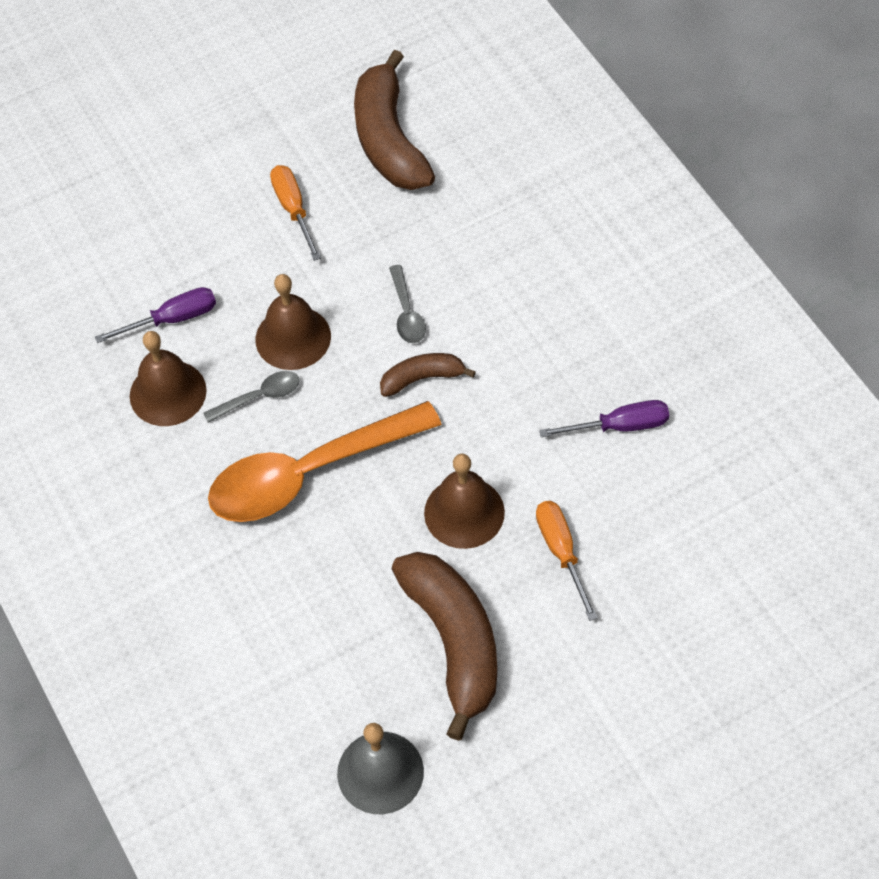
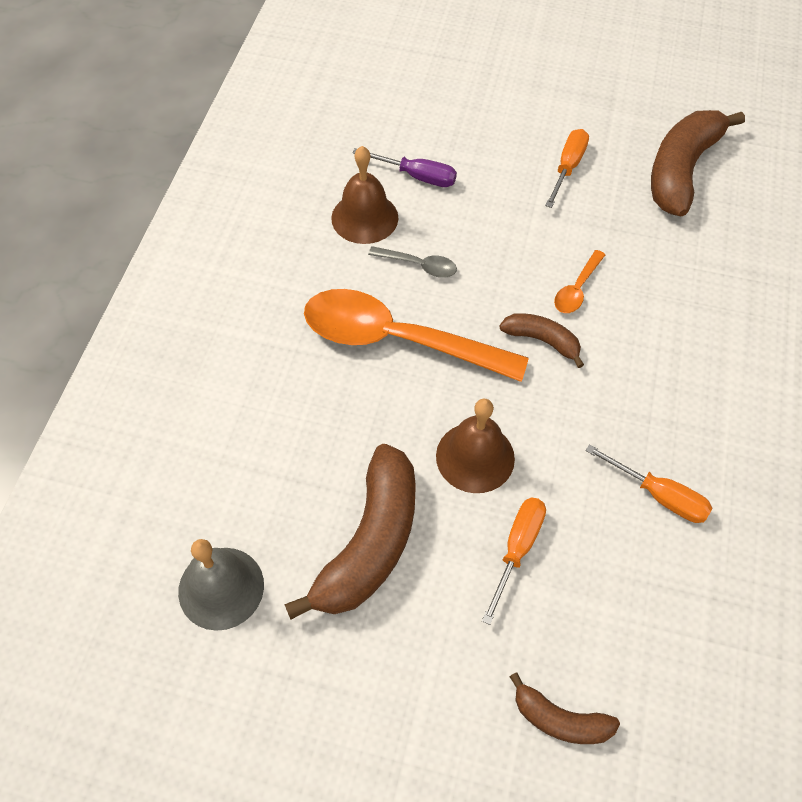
camera: 40 degrees right, 0 degrees up
brown bell [256,274,331,370] -> none
grey spoon [389,265,426,343] -> orange spoon [554,250,605,313]
purple screwdriver [539,400,669,437] -> orange screwdriver [585,444,712,523]
none -> brown banana [510,672,620,744]

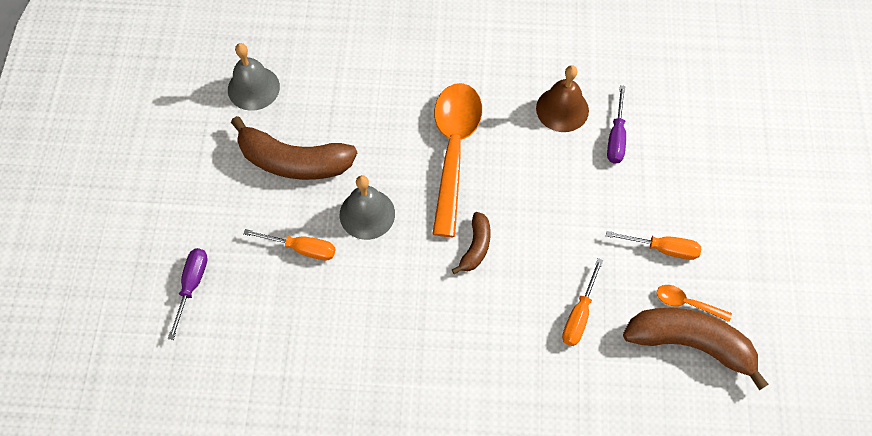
camera: 80 degrees right, 5 degrees up
grey spoon [368,246,457,278] -> none
brown bell [436,399,515,493] -> grey bell [340,175,395,240]
brown banana [510,672,620,744] -> purple screwdriver [168,248,208,340]
orange spoon [554,250,605,313] -> orange spoon moved to [657,285,732,322]
orange screwdriver [585,444,712,523] -> orange screwdriver moved to [562,258,603,346]

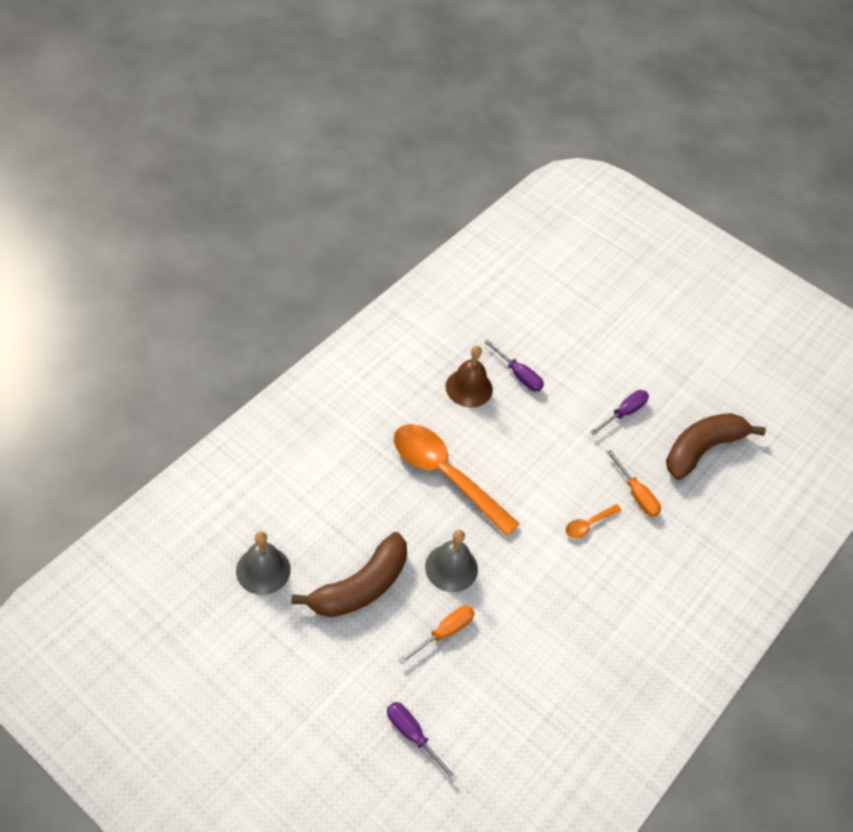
camera: 60 degrees left, 10 degrees down
brown banana [452,212,491,274] -> none
orange screwdriver [606,231,701,260] -> purple screwdriver [590,390,649,435]
orange spoon [657,285,732,322] -> orange spoon moved to [566,504,622,538]

